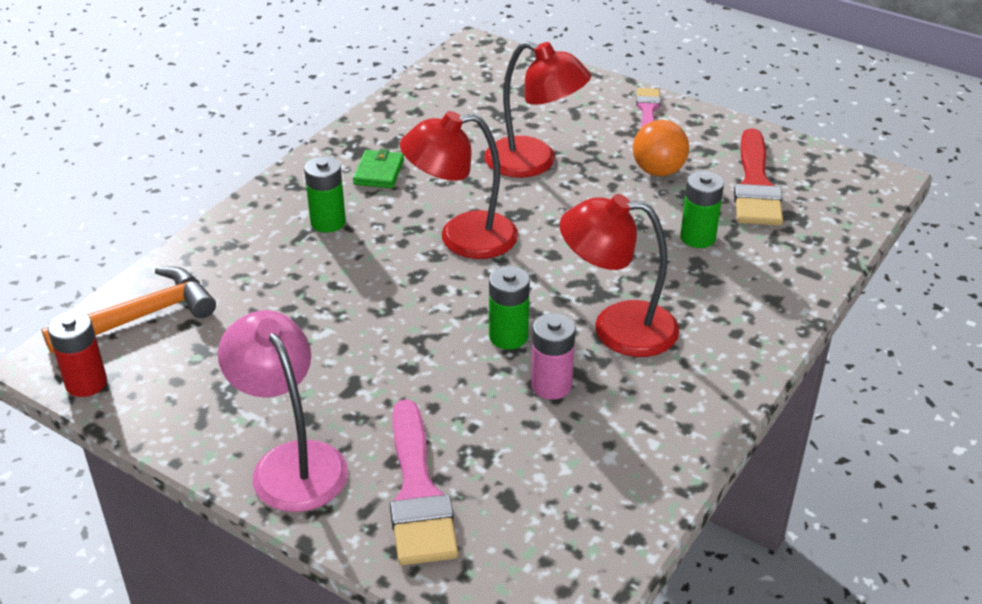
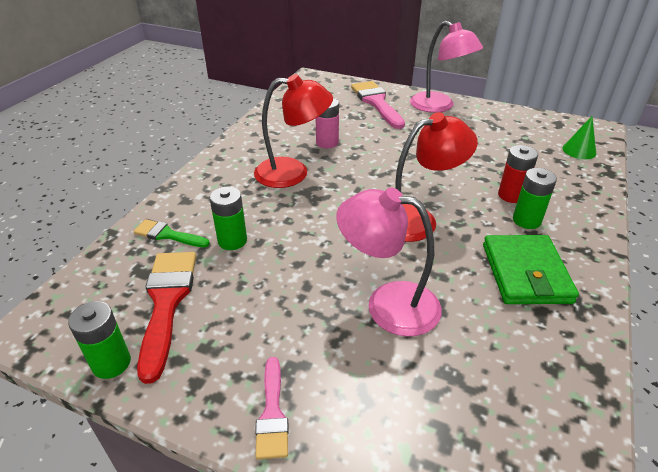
camera: 170 degrees right, 0 degrees up
orange hammer [41,267,216,354] -> green cone [563,116,596,159]
red battery [48,311,107,397] -> red battery moved to [498,145,538,203]
green wallet [353,149,404,188] -> green wallet [483,235,579,304], size x1.77
red lamp [484,41,591,178] -> pink lamp [336,188,442,337]
green battery [489,266,530,350] -> green battery moved to [68,301,131,379]
orange ball [633,120,689,176] -> none
none -> green brush [133,219,210,247]

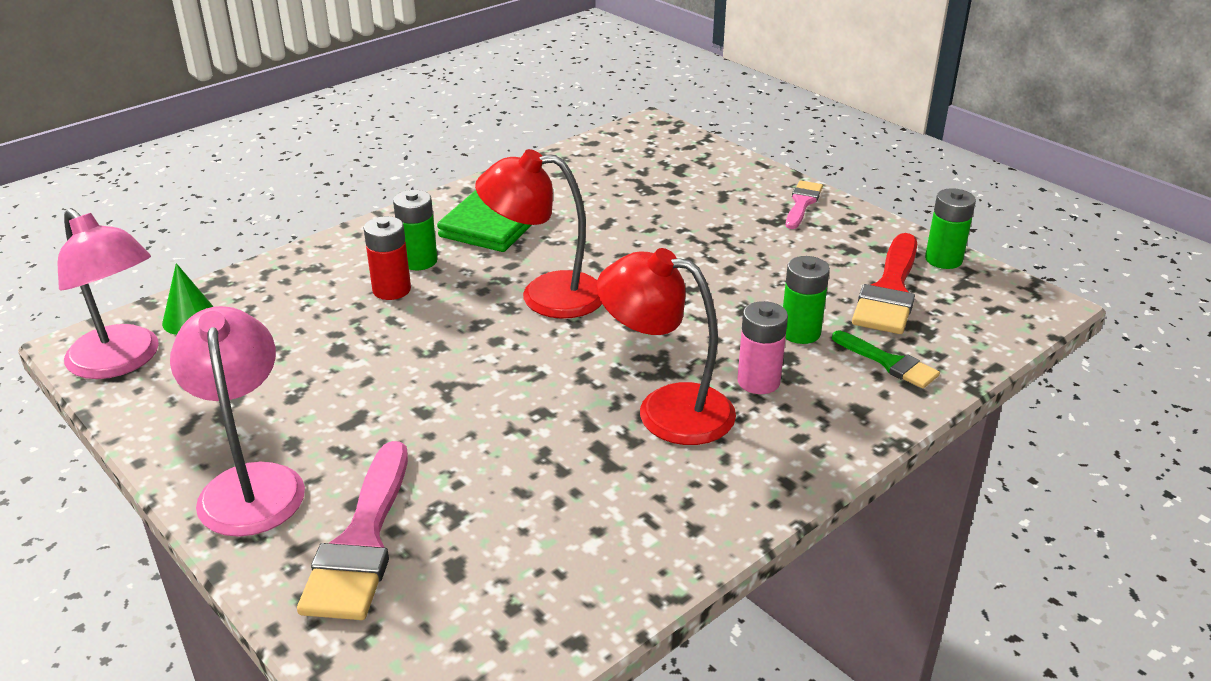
camera: 155 degrees left, 5 degrees down
pink battery [316,98,339,148] -> pink battery moved to [737,301,788,394]
pink lamp [336,188,442,337] -> pink lamp moved to [58,208,159,379]

